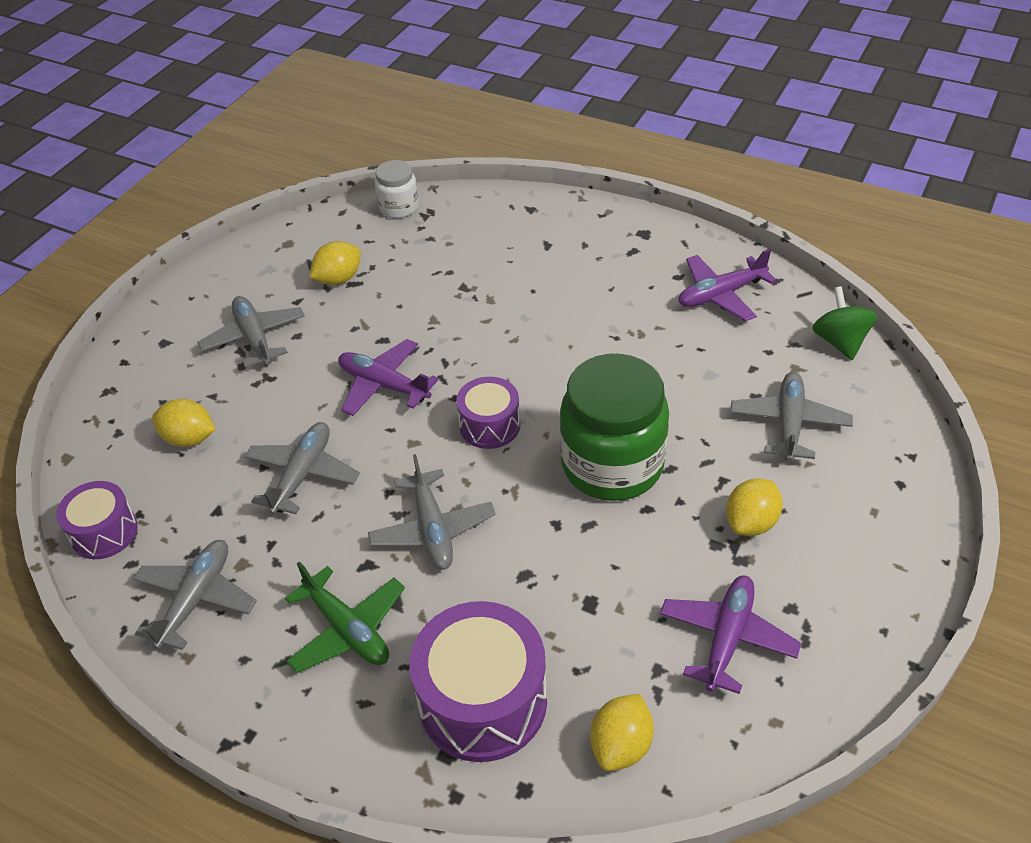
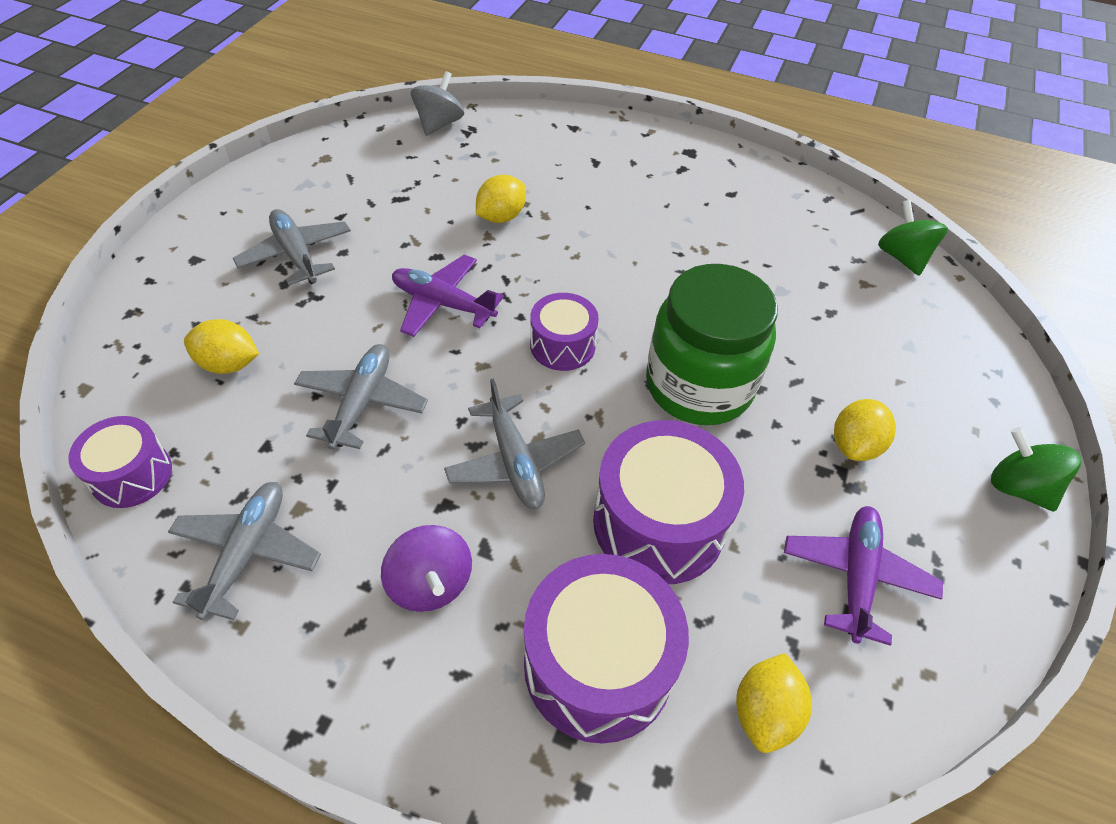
camera: 10 degrees left, 5 degrees up
green plane [285,562,405,673] -> purple spinning top [381,525,472,612]
yellow lemon [310,241,361,285] -> yellow lemon moved to [476,175,526,223]
white jar [375,160,419,218] -> grey spinning top [411,71,464,136]
purple plane [678,249,776,321] -> none
grey plane [730,372,853,462] -> none
none -> purple drum [593,420,744,584]
none -> green spinning top [991,427,1081,511]

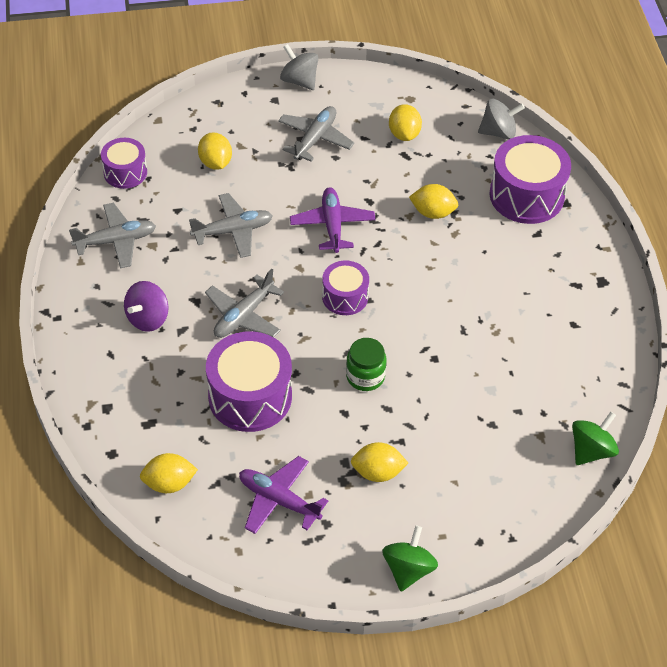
camera: 60 degrees right, 0 degrees up
purple drum [524,554,689,743] -> purple drum moved to [489,135,571,224]
green jar [646,264,778,425] -> green jar [346,338,386,391], size x0.50
purple plane [784,506,943,646] -> purple plane turned 135 degrees counterclockwise [239,456,328,534]
none -> grey spinning top [280,44,319,90]
none -> yellow lemon [389,104,422,141]

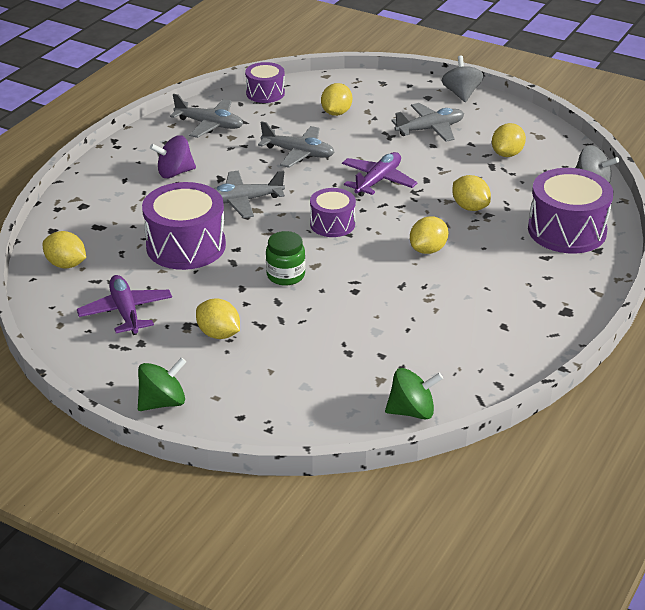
camera: 40 degrees right, 15 degrees down
none -> yellow lemon [410,216,448,254]

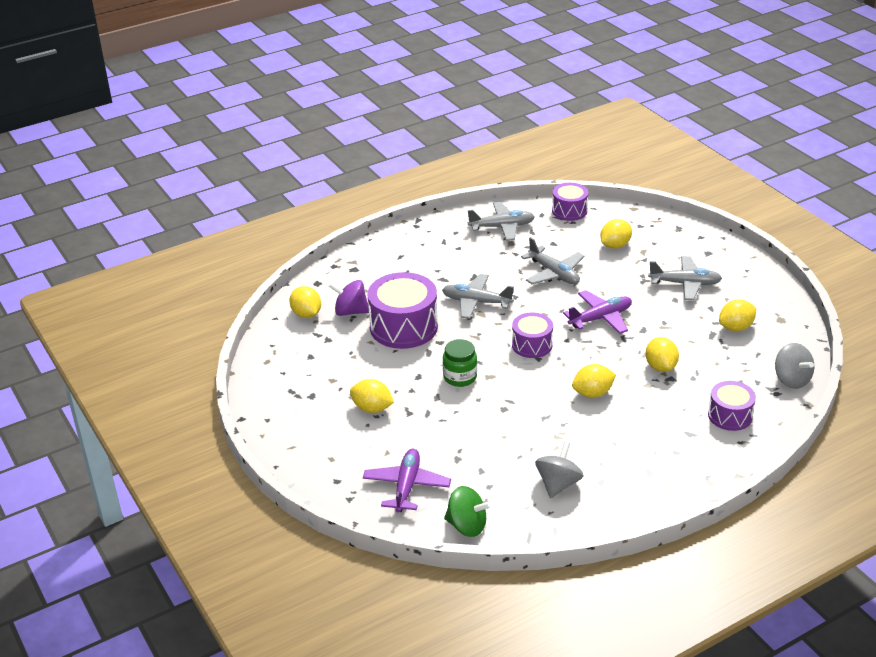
camera: 30 degrees right, 0 degrees up
purple plane [77,275,172,335] -> purple plane moved to [363,449,451,513]
green spinning top [138,357,186,411] -> none
purple spinning top [150,135,196,178] -> purple spinning top moved to [329,280,369,316]
grey plane [170,94,243,138] -> grey plane turned 60 degrees counterclockwise [468,202,535,241]
yellow lemon [196,298,240,339] -> yellow lemon turned 45 degrees counterclockwise [350,379,394,413]
grey spinning top [442,56,484,102] -> grey spinning top moved to [535,441,583,498]
purple drum [528,168,613,253] -> purple drum [708,381,756,431], size x0.58

